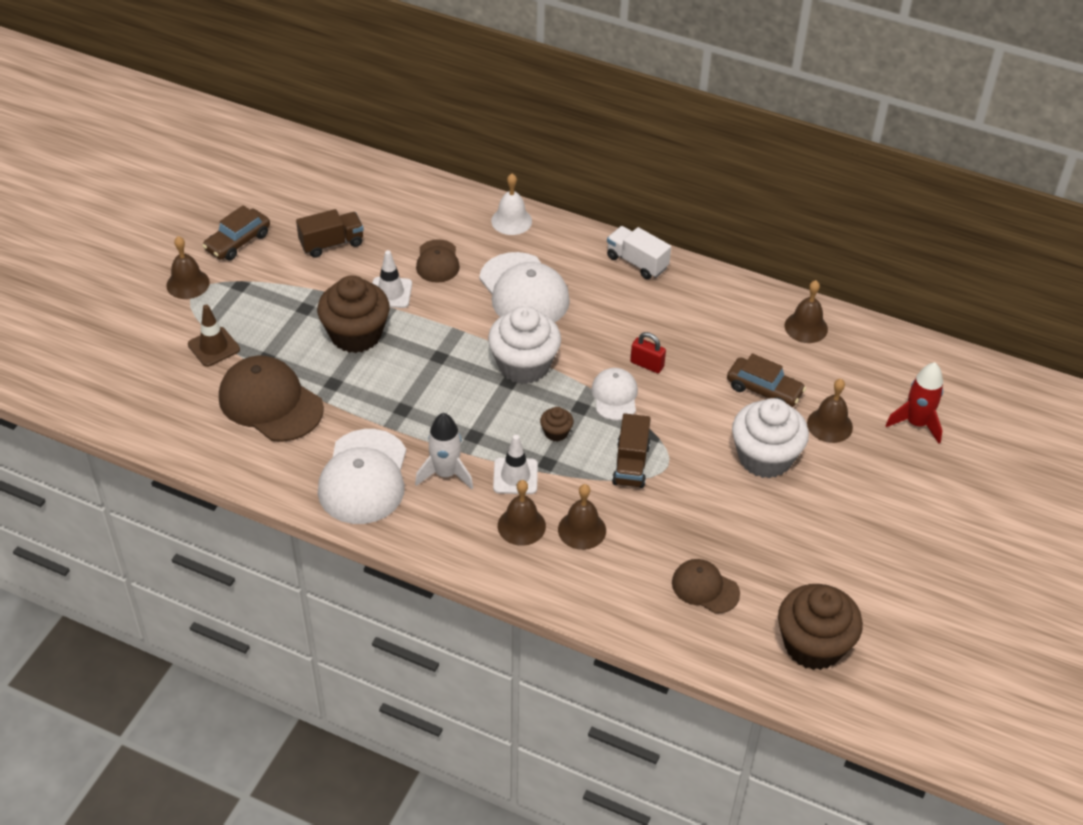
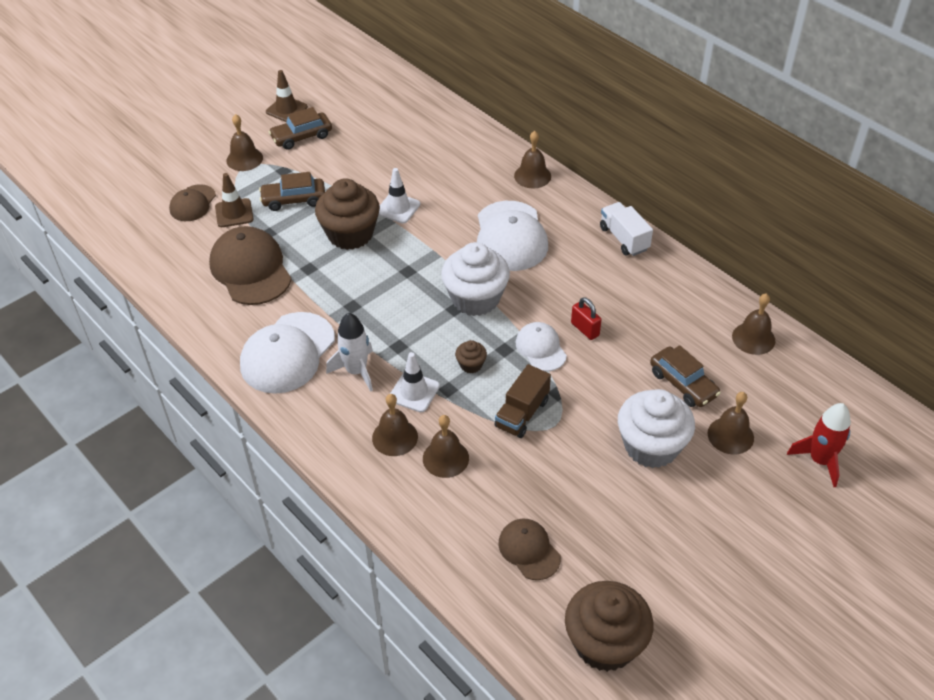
camera: 25 degrees right, 0 degrees up
brown truck [296,209,364,258] -> none
brown cap [416,239,460,283] -> brown cap moved to [169,184,216,221]
white bell [491,174,532,235] -> brown bell [514,131,551,188]
white cap [591,368,638,421] -> white cap turned 45 degrees counterclockwise [516,322,567,372]
none -> brown car [259,172,325,211]
none -> brown traffic cone [266,70,308,122]

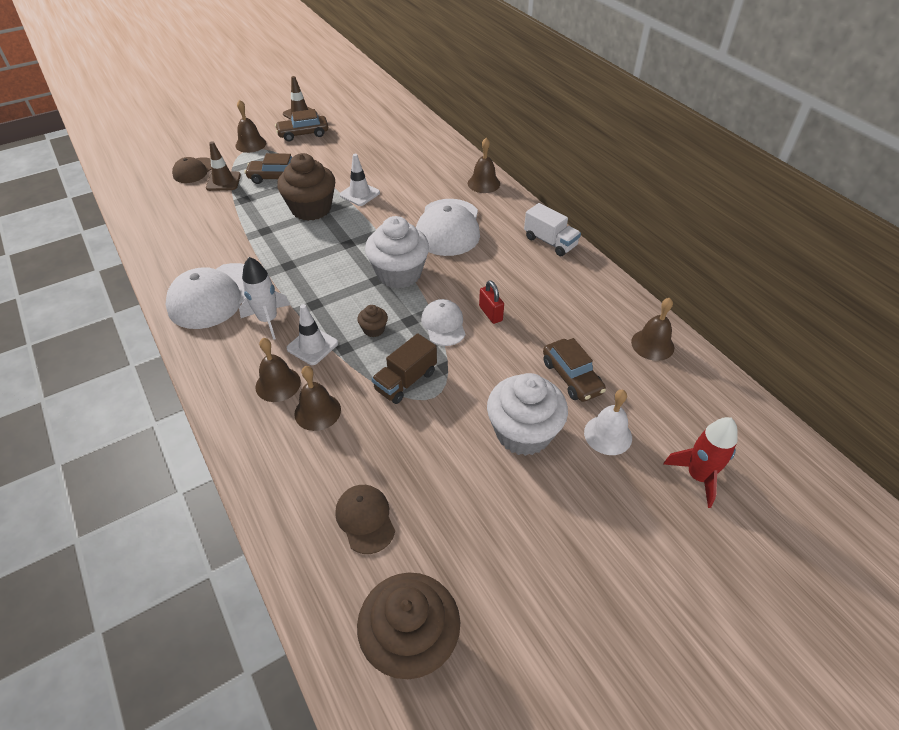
camera: 10 degrees right, 0 degrees up
brown cap [209,226,292,305] -> none
white truck [600,202,653,256] -> white truck turned 150 degrees clockwise [524,203,581,256]
brown bell [708,392,754,455] -> white bell [584,390,632,455]

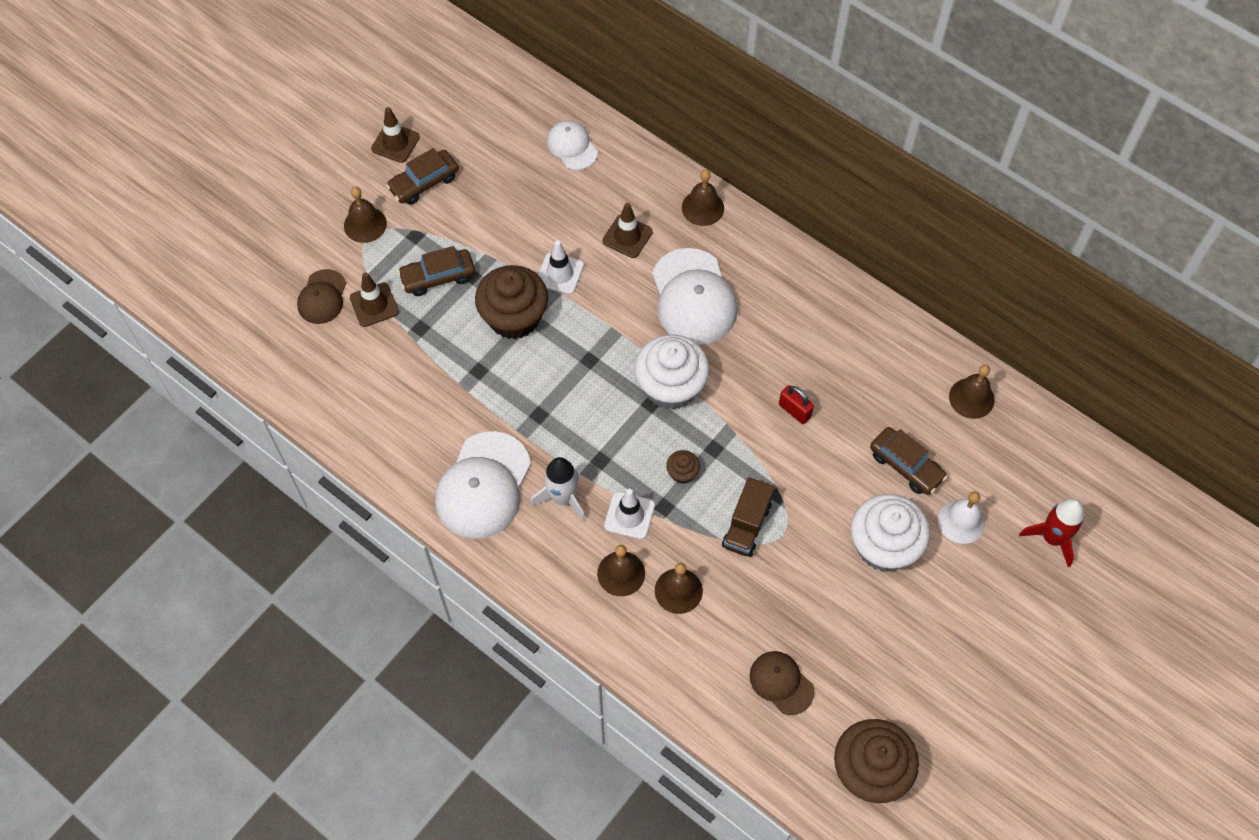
camera: 20 degrees left, 15 degrees up
white cap [421,299,466,346] -> white cap moved to [547,120,598,170]
white truck [524,203,581,256] -> none
none -> brown traffic cone [602,203,653,258]

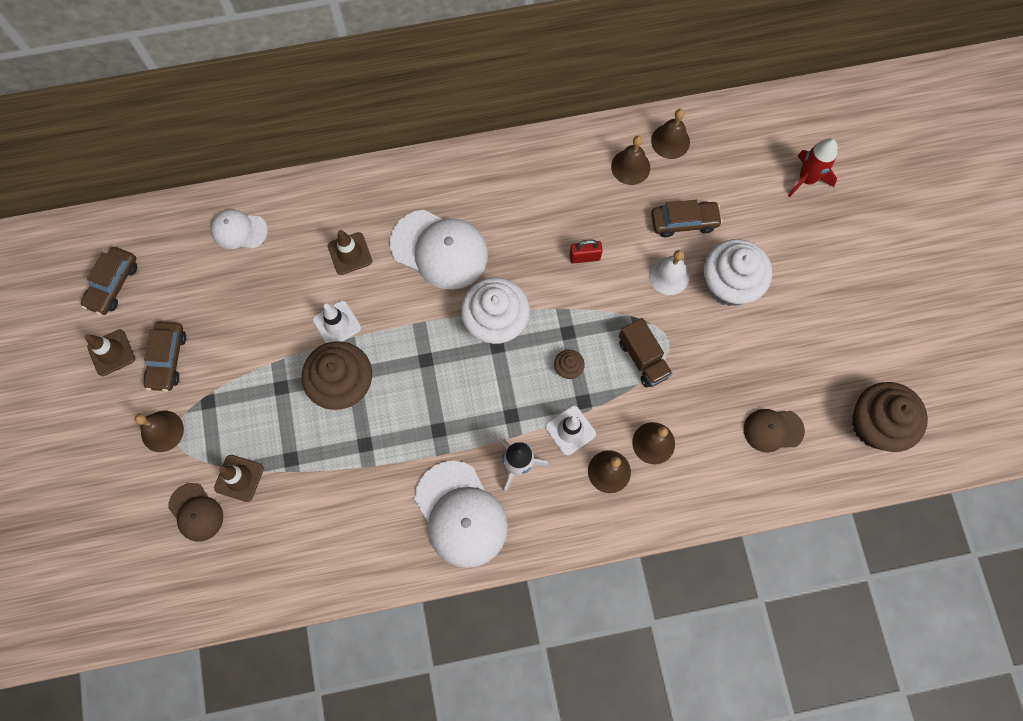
camera: 50 degrees left, 10 degrees up
brown car [397,246,475,296] -> brown car moved to [81,247,137,315]
brown bell [682,170,724,226] -> brown bell moved to [611,136,650,185]
white bell [938,491,985,544] -> white bell moved to [649,250,689,295]

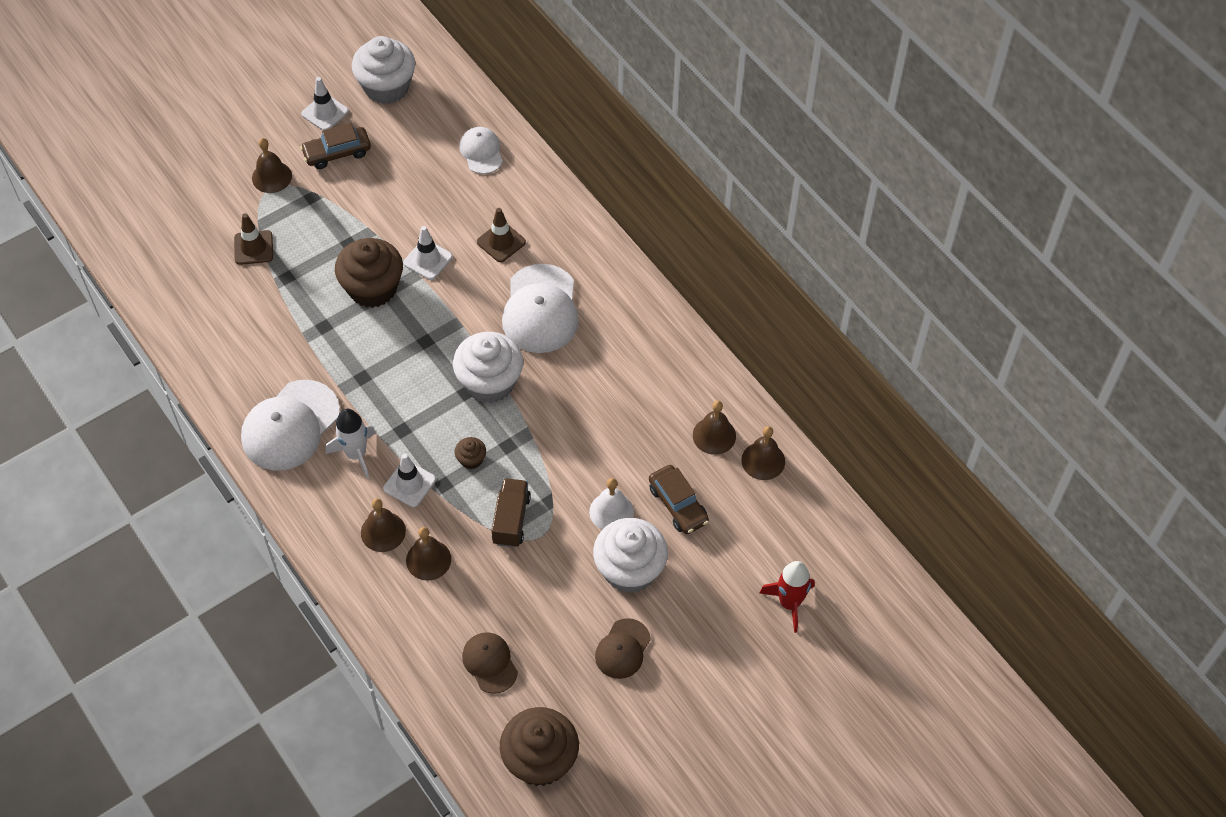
camera: 65 degrees right, 15 degrees down
brown car [81,247,137,315] -> white cupcake [352,36,415,104]
brown traffic cone [84,329,135,376] -> white traffic cone [301,77,349,130]
brown cap [168,483,223,542] -> brown cap moved to [595,618,651,679]
red padlock [570,239,603,264] -> none
brown truck [619,318,673,388] -> brown truck turned 150 degrees clockwise [491,478,531,548]

